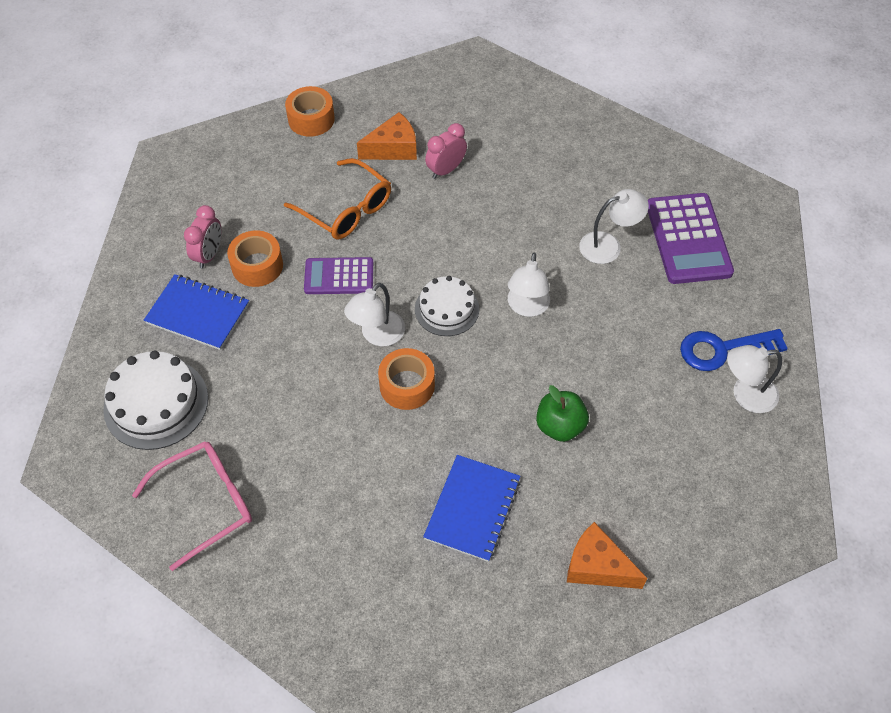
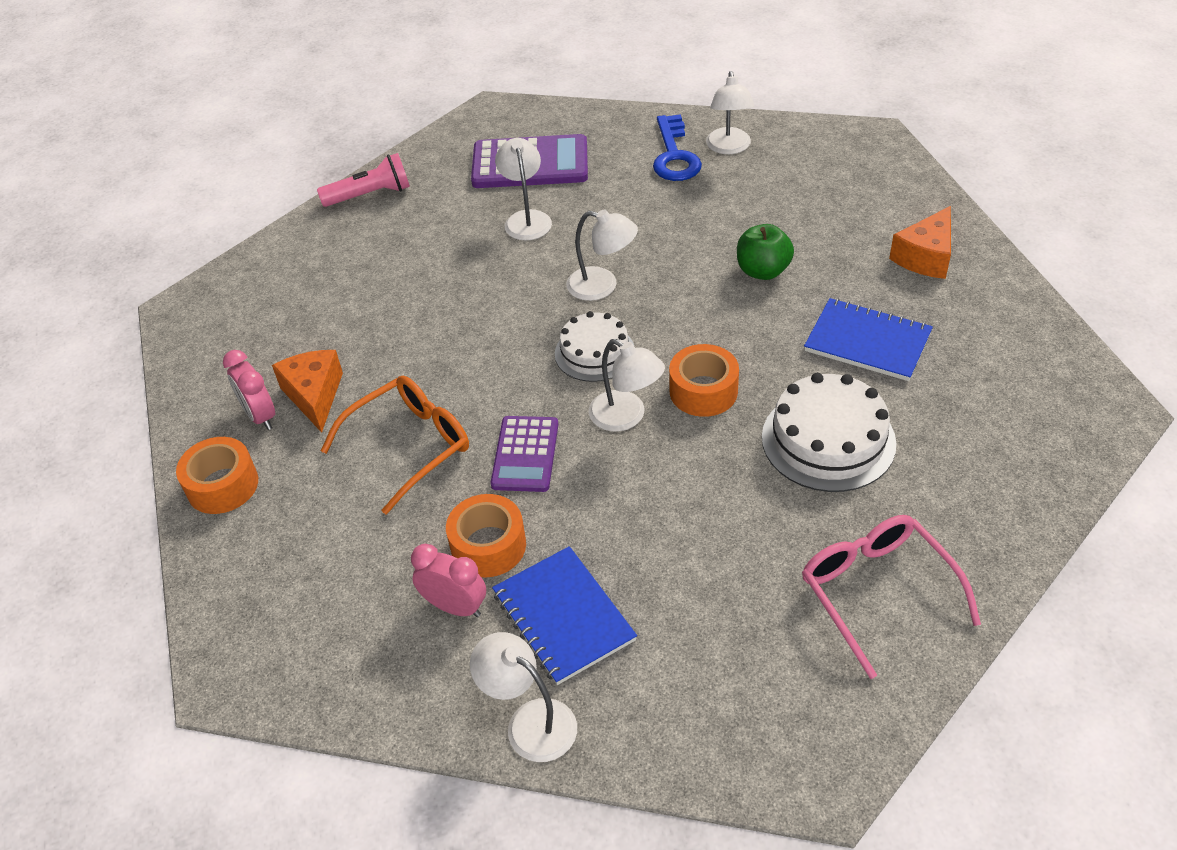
camera: 80 degrees left, 10 degrees down
white cake [103,350,208,450] -> white cake moved to [762,373,896,492]
blue notebook [144,274,249,350] -> blue notebook turned 60 degrees counterclockwise [492,546,637,685]
pink clock [425,123,467,179] -> pink clock moved to [223,350,275,430]
none -> pink flashlight [317,153,410,207]
none -> white lamp [470,632,577,762]

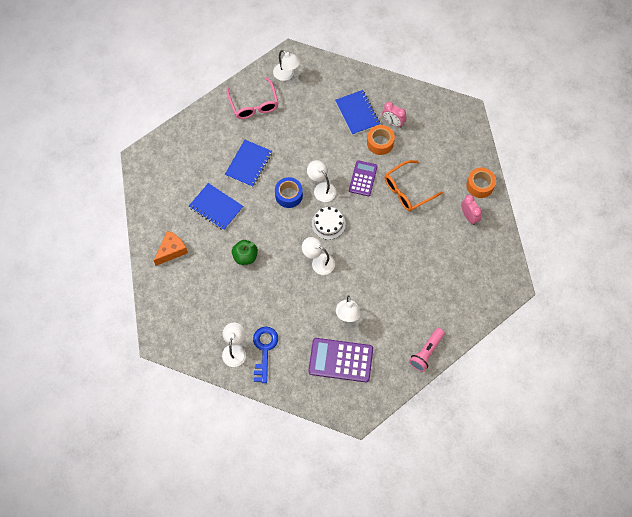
camera: 175 degrees left, 20 degrees up
orange cheese [272,350,343,433] -> none
pink flashlight [317,153,410,207] -> pink flashlight turned 45 degrees counterclockwise [409,328,445,372]
white lamp [470,632,577,762] -> white lamp moved to [273,50,301,81]
orange tape [669,344,739,417] -> blue tape [275,177,303,208]
white cake [762,373,896,492] -> blue notebook [225,140,272,187]

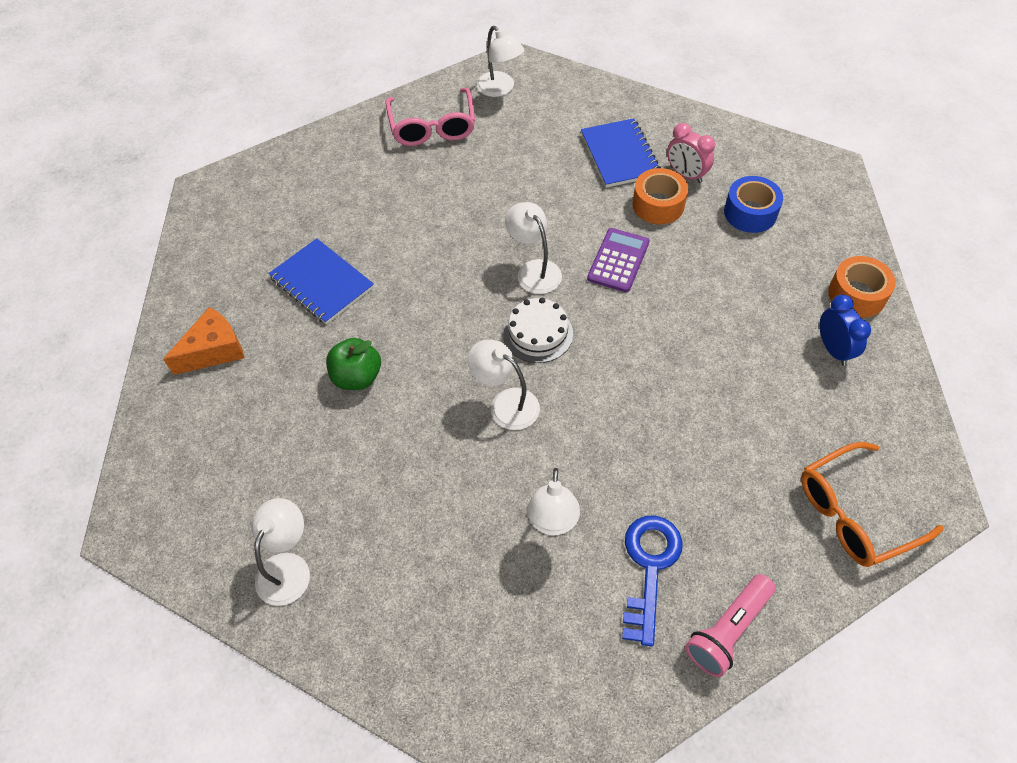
camera: 10 degrees right, 10 degrees down
blue notebook [225,140,272,187] -> none
blue key [253,327,278,383] -> blue key moved to [622,516,683,647]
blue tape [275,177,303,208] -> blue tape moved to [724,176,783,233]
purple calculator [308,338,373,382] -> none
orange glasses [384,160,443,211] -> orange glasses moved to [801,442,944,567]
pink clock [461,195,482,225] -> blue clock [820,295,871,366]

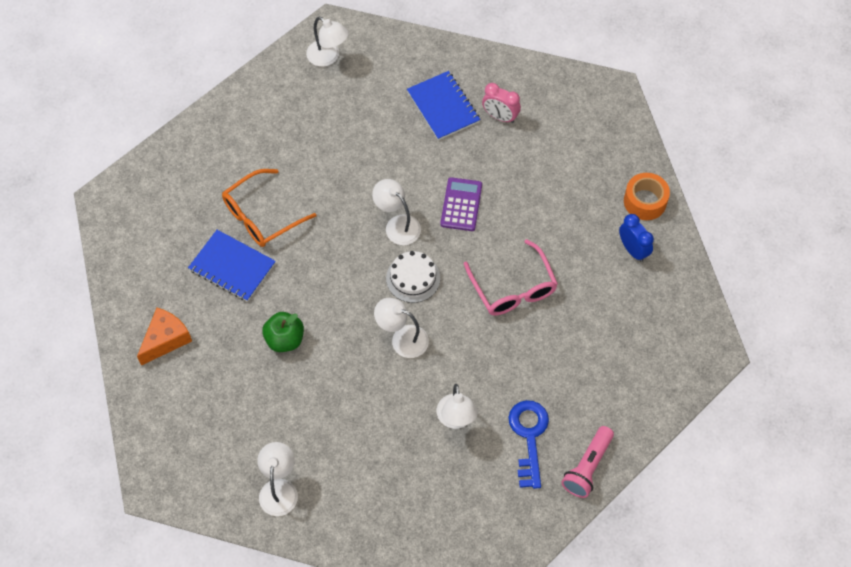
camera: 15 degrees left, 5 degrees up
pink glasses [385,88,475,146] -> pink glasses moved to [464,239,558,315]
orange tape [632,168,688,224] -> none
blue tape [724,176,783,233] -> none
orange glasses [801,442,944,567] -> orange glasses moved to [222,169,317,247]

